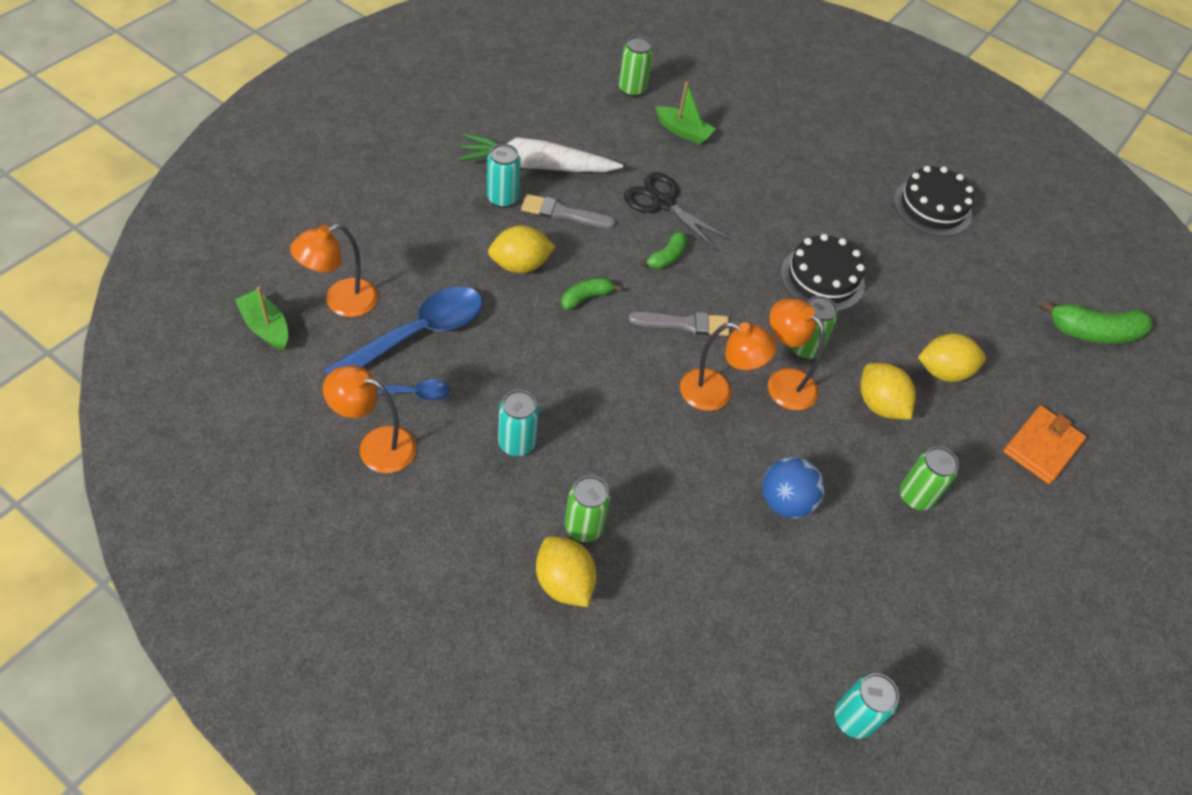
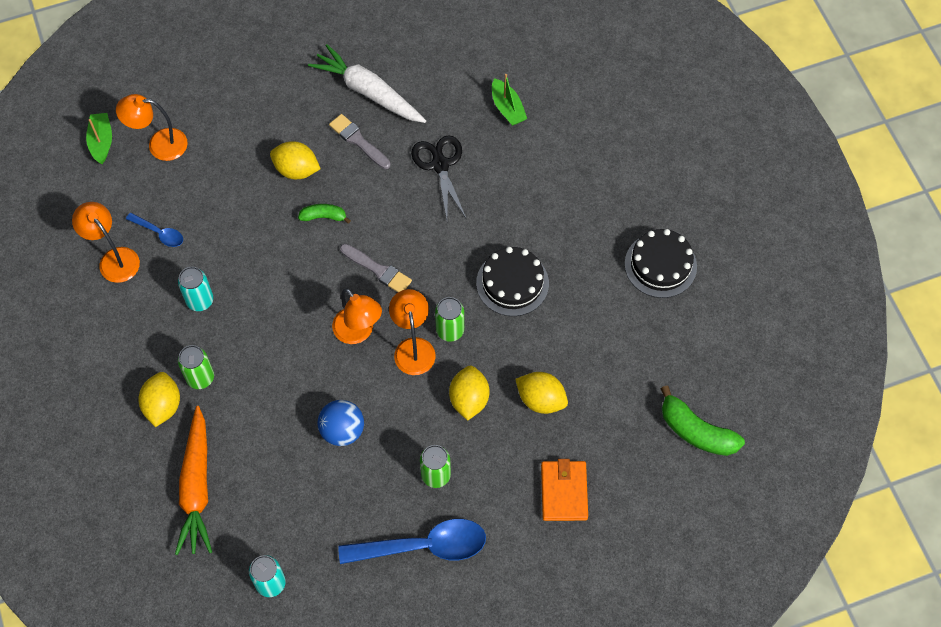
camera: 40 degrees right, 10 degrees up
blue spoon [324,287,482,375] -> blue spoon moved to [338,519,486,564]
turquoise can [487,144,521,208] -> none
green can [619,36,653,97] -> none
green banana [640,231,687,269] -> none
orange wallet [1003,406,1086,484] -> orange wallet turned 75 degrees counterclockwise [541,459,588,521]
none -> orange carrot [175,406,212,555]

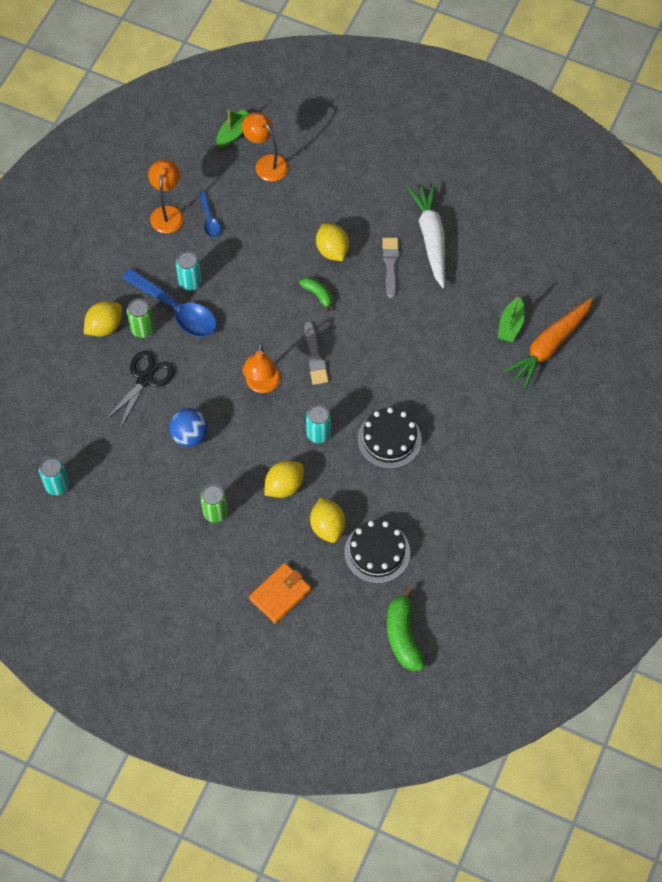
camera: 45 degrees right, 0 degrees up
orange carrot [175,406,212,555] -> orange carrot moved to [503,298,593,389]
blue spoon [338,519,486,564] -> blue spoon moved to [122,268,217,337]
orange lamp [389,289,436,375] -> none
black scissors [411,135,466,219] -> black scissors moved to [104,351,175,430]
green can [435,297,464,342] -> turquoise can [306,405,331,443]
black cake [625,229,697,298] -> black cake moved to [344,520,410,584]

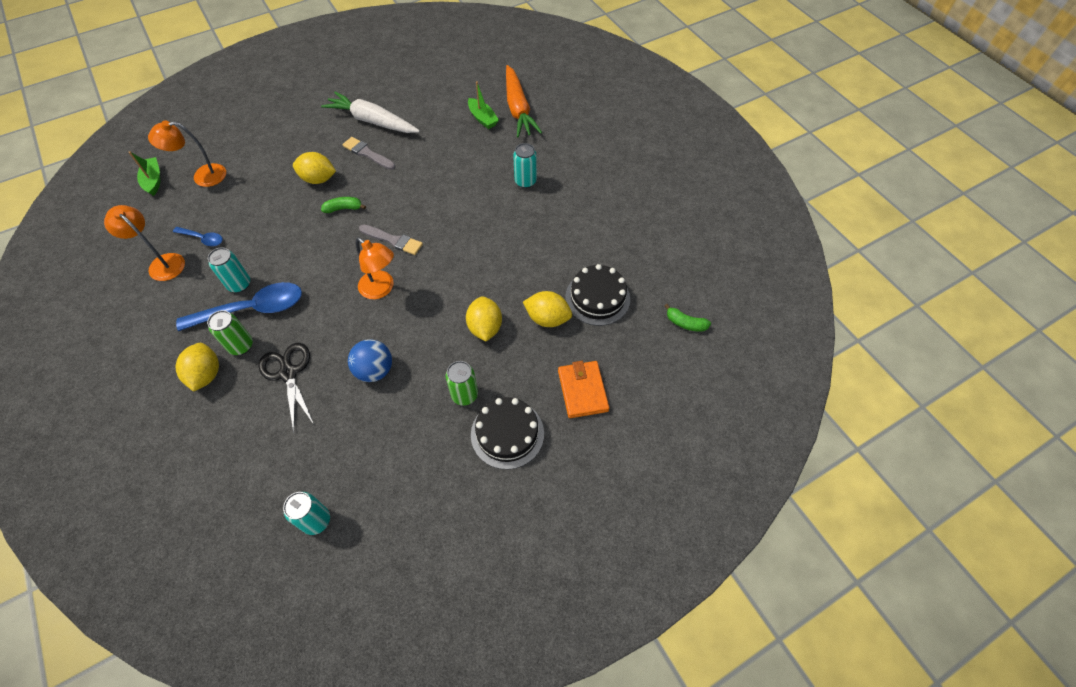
camera: 55 degrees left, 5 degrees down
turquoise can [306,405,331,443] -> turquoise can moved to [513,143,537,188]
black cake [358,407,422,469] -> black cake moved to [471,397,544,469]
green banana [387,587,424,671] -> green banana [665,304,711,332], size x0.57

